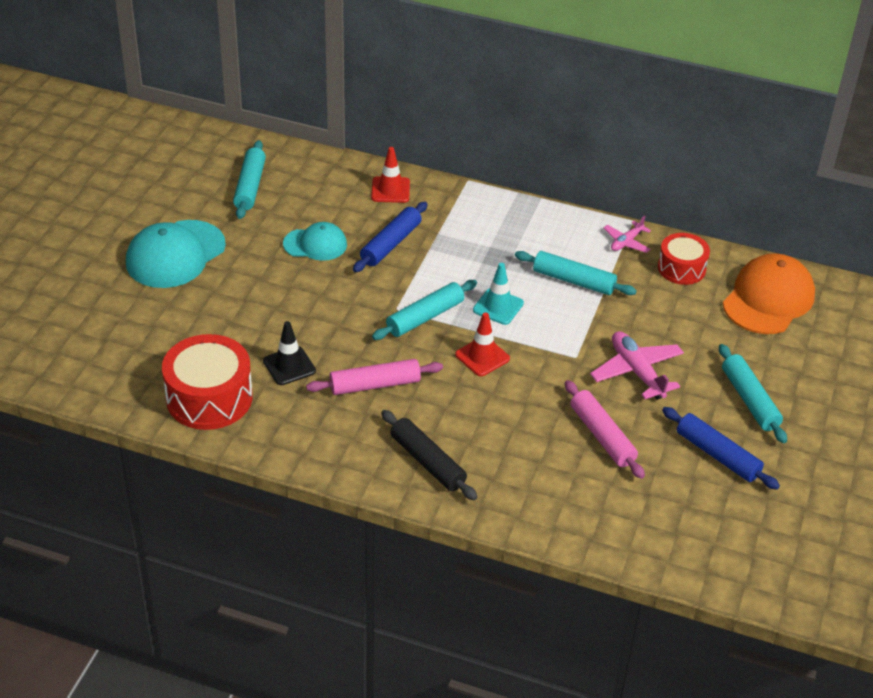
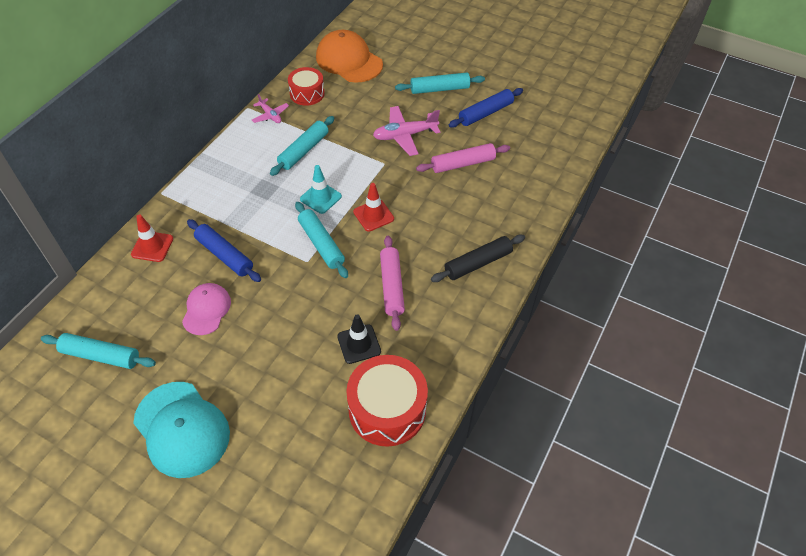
camera: 80 degrees left, 10 degrees up
turquoise cap [283,222,347,261] -> pink cap [182,283,231,335]

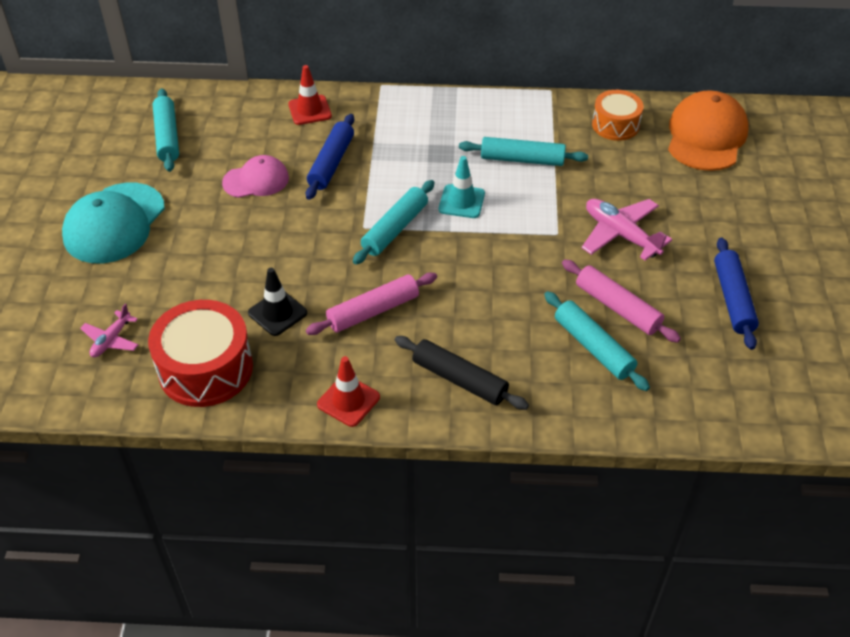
camera: 65 degrees right, 5 degrees down
pink plane [252,94,289,123] -> pink plane moved to [80,303,139,357]
red drum [288,67,325,106] -> orange drum [592,90,644,141]
red traffic cone [353,183,394,232] -> red traffic cone moved to [317,356,380,427]
turquoise rolling pin [395,73,485,94] -> turquoise rolling pin moved to [544,291,650,391]
blue rolling pin [449,88,523,128] -> blue rolling pin turned 60 degrees clockwise [714,237,759,350]

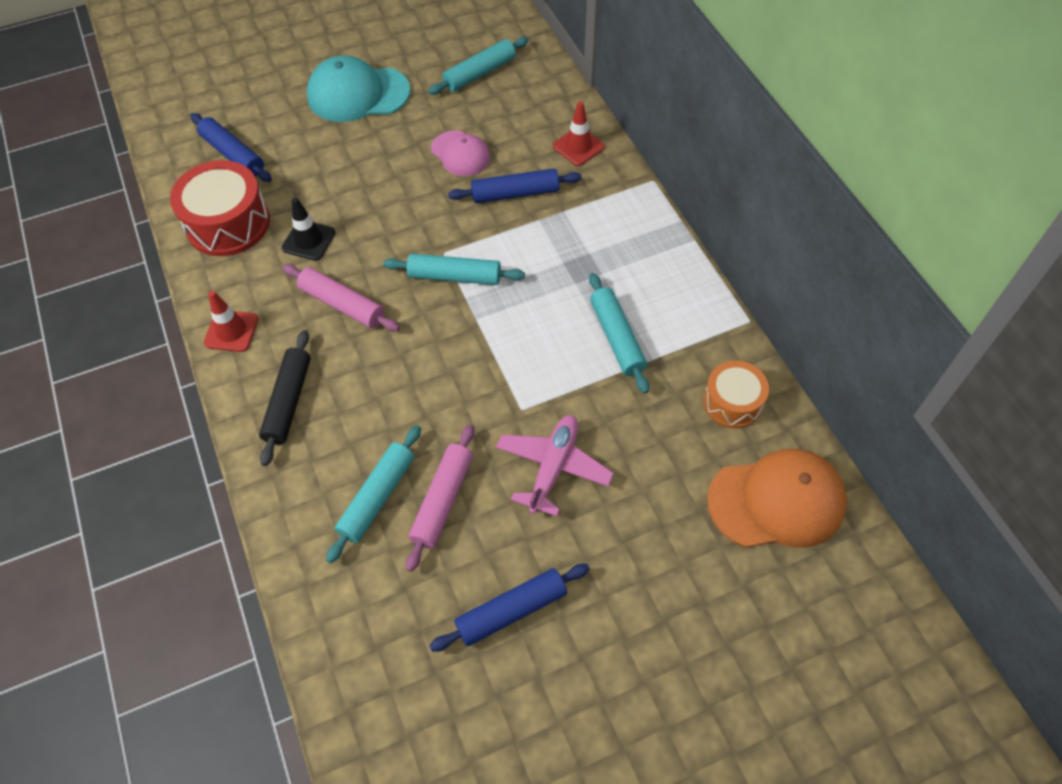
camera: 65 degrees right, 10 degrees up
pink plane [80,303,139,357] -> blue rolling pin [190,113,272,182]
turquoise traffic cone [439,156,485,218] -> none

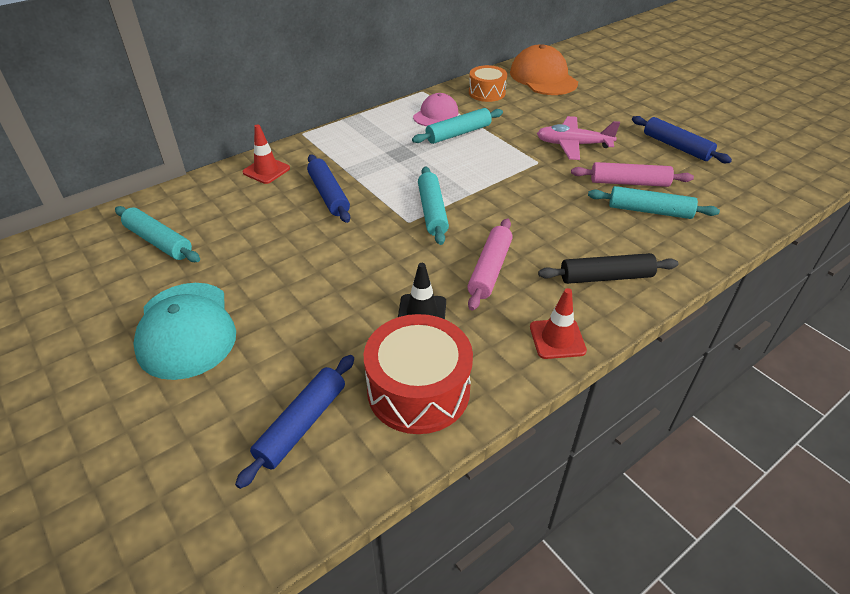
camera: 105 degrees left, 15 degrees down
pink cap [431,130,490,176] -> pink cap moved to [413,93,459,126]

